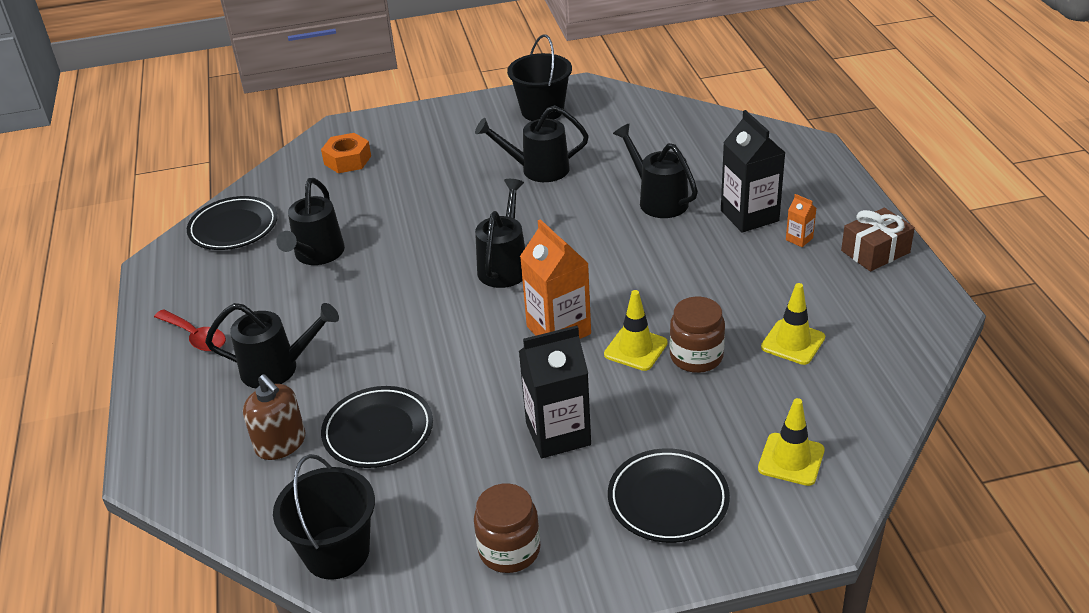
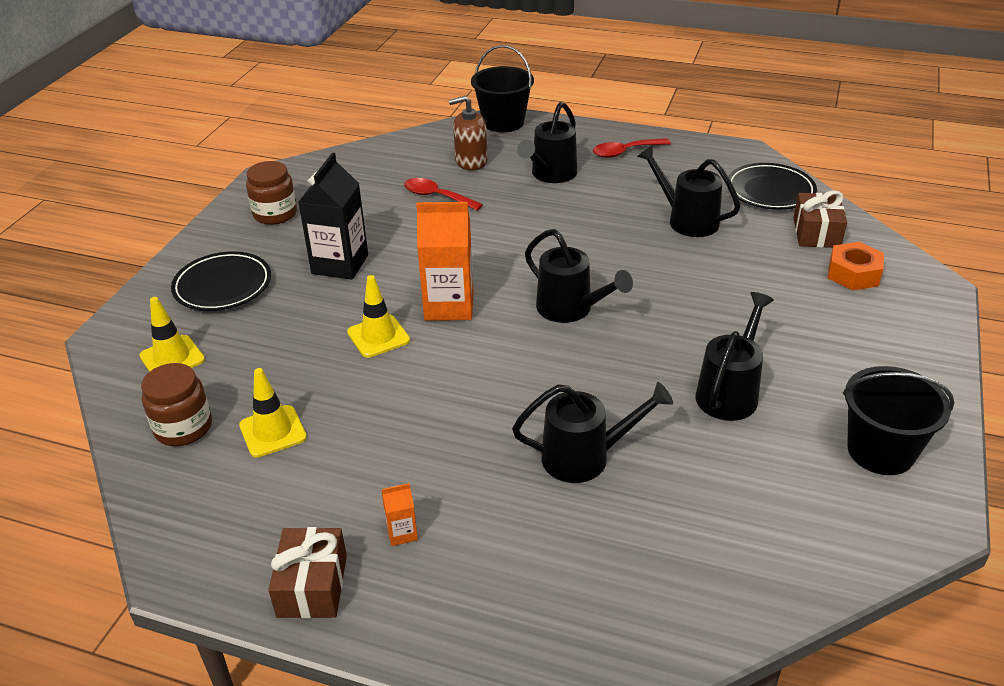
camera: 120 degrees right, 0 degrees up
black bucket [273,454,375,580] -> black bucket moved to [471,45,534,133]
black plate [321,386,433,468] -> red spoon [404,178,483,211]
brown jar [670,297,725,373] -> brown jar moved to [141,363,212,446]
black carton [721,110,785,233] -> none
none -> brown gift [794,190,847,248]

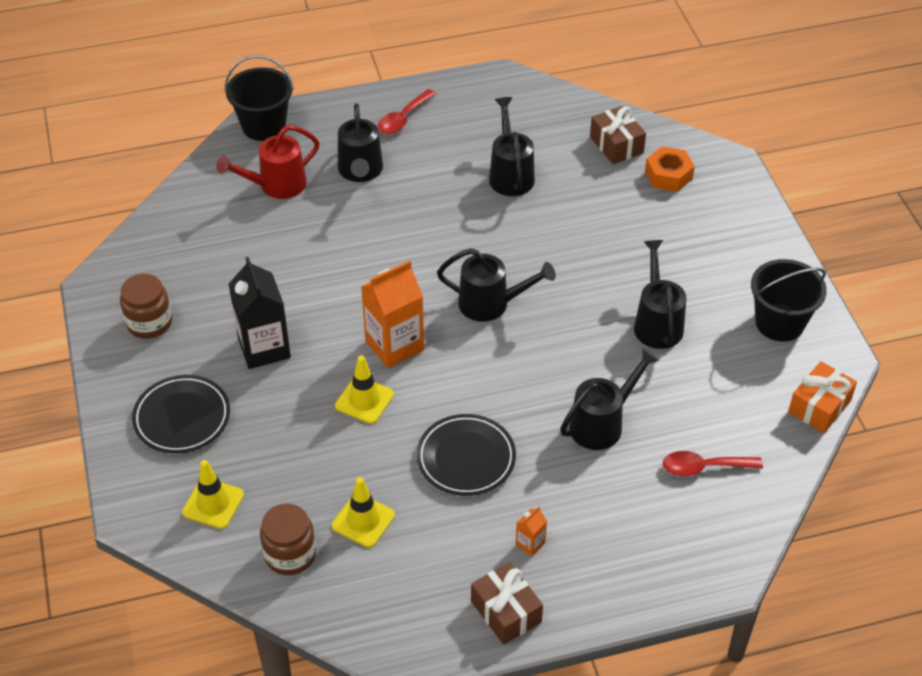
camera: 35 degrees left, 10 degrees up
red spoon [404,178,483,211] -> red spoon moved to [663,451,763,476]
brown soap dispenser [449,96,488,171] -> red watering can [216,125,320,199]
black watering can [637,145,741,237] -> black watering can turned 75 degrees clockwise [489,97,535,196]
black plate [728,163,817,210] -> black plate moved to [417,414,516,496]
none -> orange gift [788,361,857,433]

